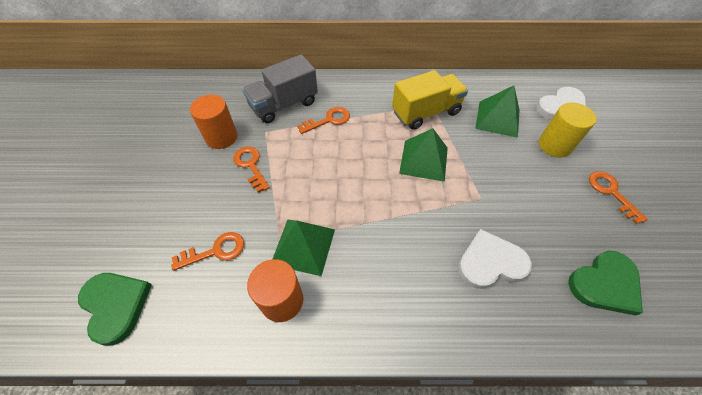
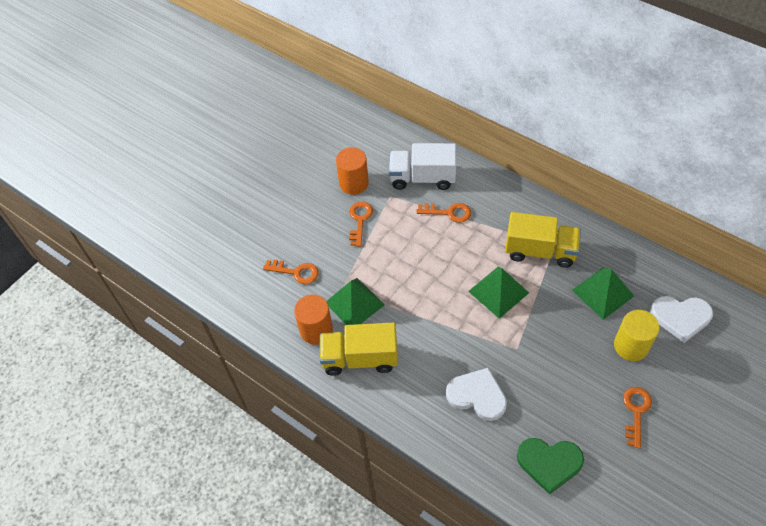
camera: 40 degrees right, 0 degrees up
green heart [78,273,152,346] -> none
grey truck [242,55,318,123] -> white truck [389,143,456,190]
none -> yellow truck [319,323,398,376]

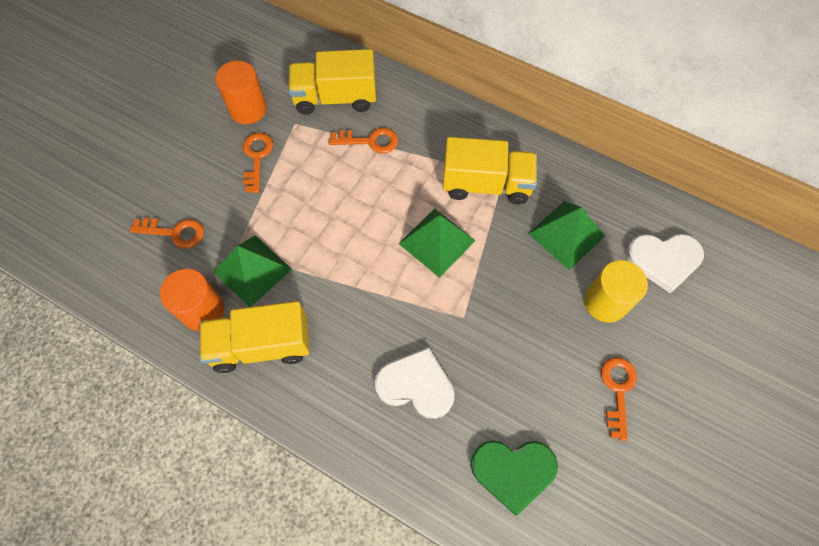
camera: 10 degrees left, 10 degrees up
white truck [389,143,456,190] -> yellow truck [288,49,376,115]

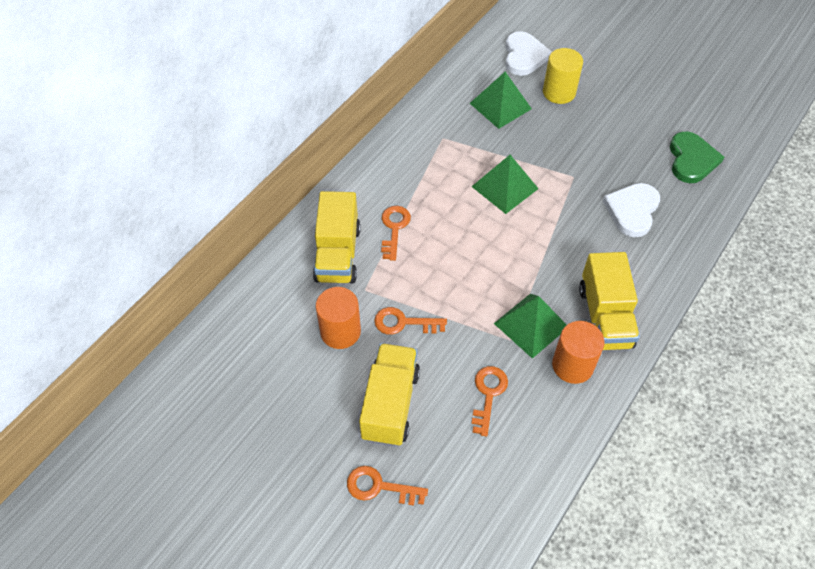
camera: 85 degrees left, 10 degrees down
yellow truck [443,137,537,204] -> yellow truck moved to [359,343,420,446]
orange key [601,357,637,441] -> orange key moved to [347,466,428,506]

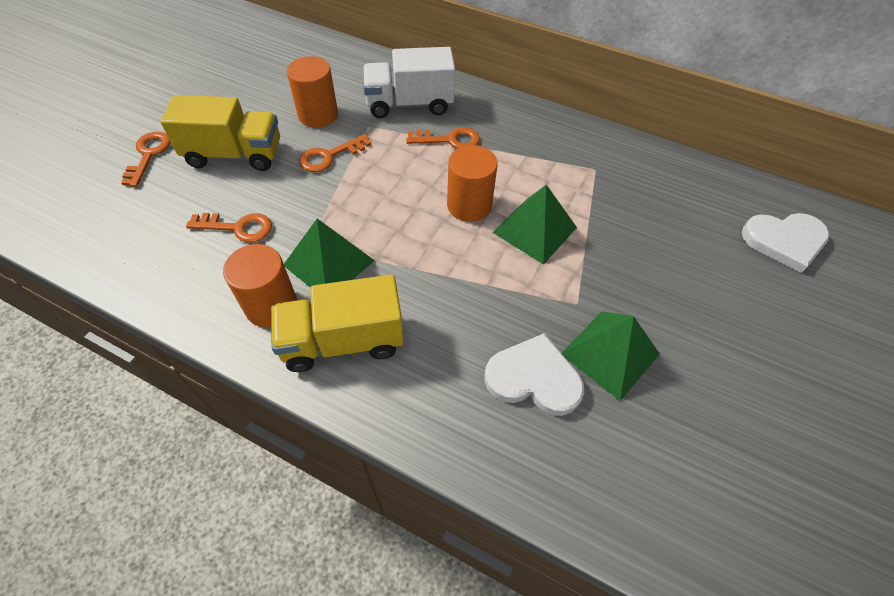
camera: 80 degrees right, 0 degrees up
yellow truck [313,191,361,283] -> white truck [363,47,455,118]
orange key [374,307,447,335] -> orange key turned 120 degrees counterclockwise [299,134,371,172]
green pyramid [470,72,532,129] -> green pyramid moved to [562,311,660,401]
yellow cylinder [543,48,583,104] -> none
green heart [670,131,724,183] -> none
none -> orange cylinder [447,145,498,222]

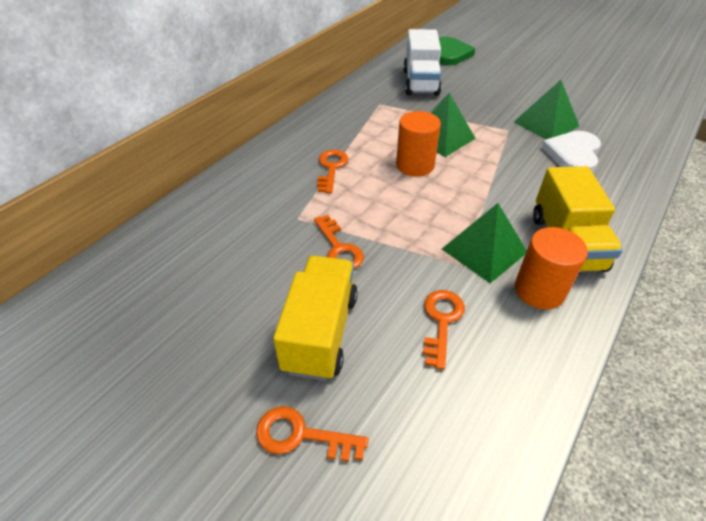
camera: 80 degrees left, 10 degrees down
orange cylinder [287,56,338,128] -> none
white truck [363,47,455,118] -> white truck moved to [403,29,442,96]
white heart [742,213,830,273] -> green heart [439,37,475,65]

